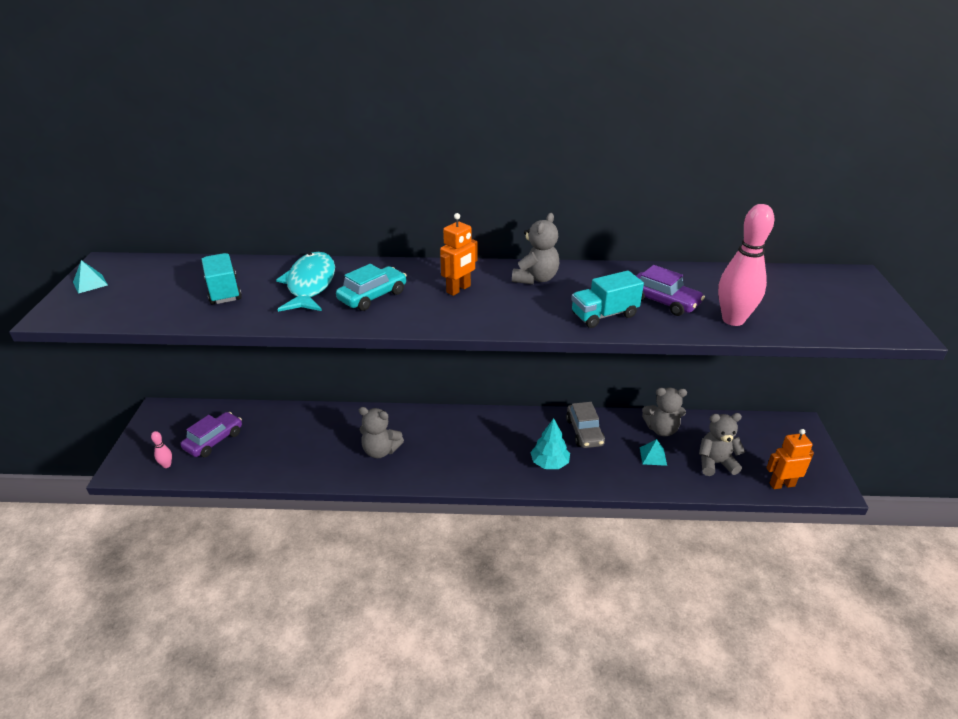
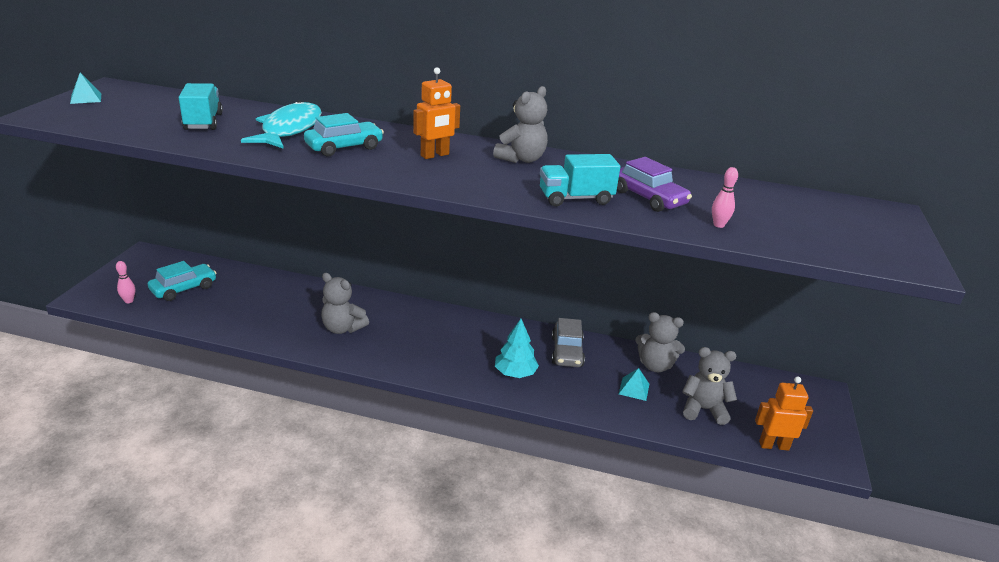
camera: 10 degrees right, 5 degrees down
purple car [181,412,242,457] -> turquoise car [148,261,217,301]
pink bowling pin [718,204,774,326] -> pink bowling pin [712,167,738,228], size x0.44

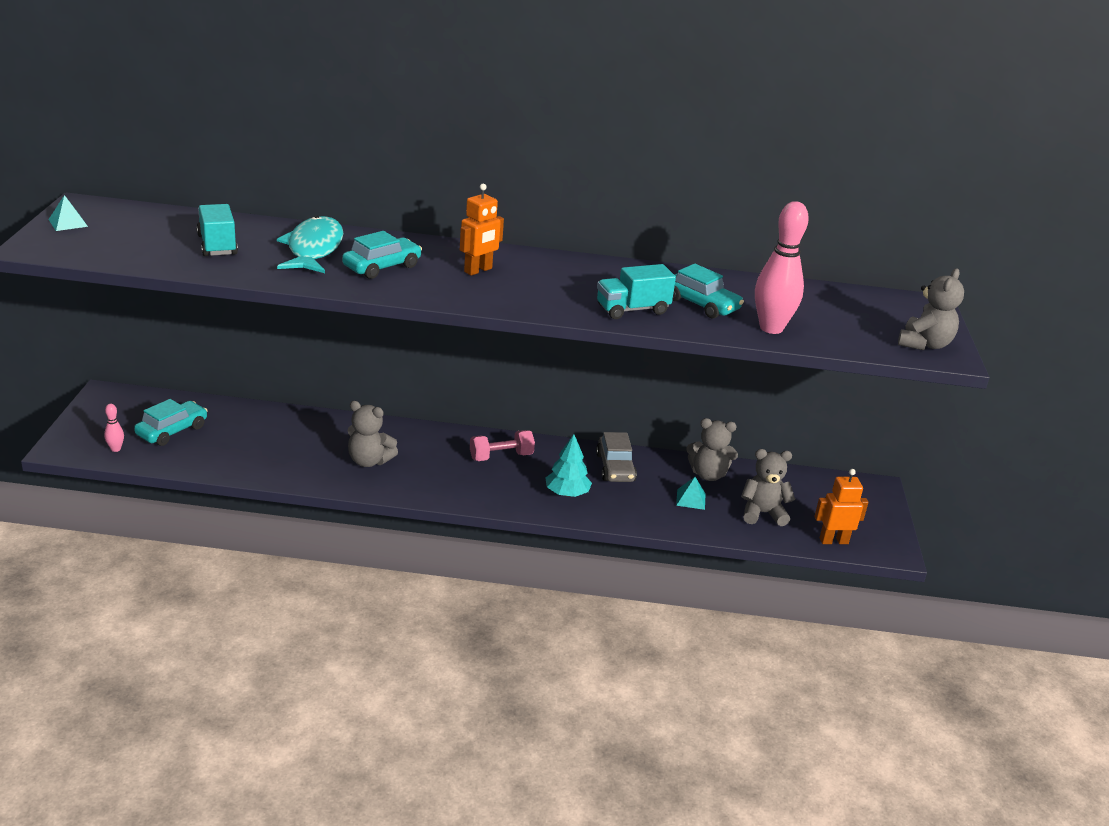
camera: 10 degrees left, 0 degrees up
grey teddy bear [493,86,548,163] -> grey teddy bear moved to [898,268,964,351]
purple car [617,157,692,212] -> turquoise car [672,264,744,319]
pink bowling pin [712,167,738,228] -> pink bowling pin [755,201,809,334], size x2.27
none -> pink dumbbell [470,430,535,461]

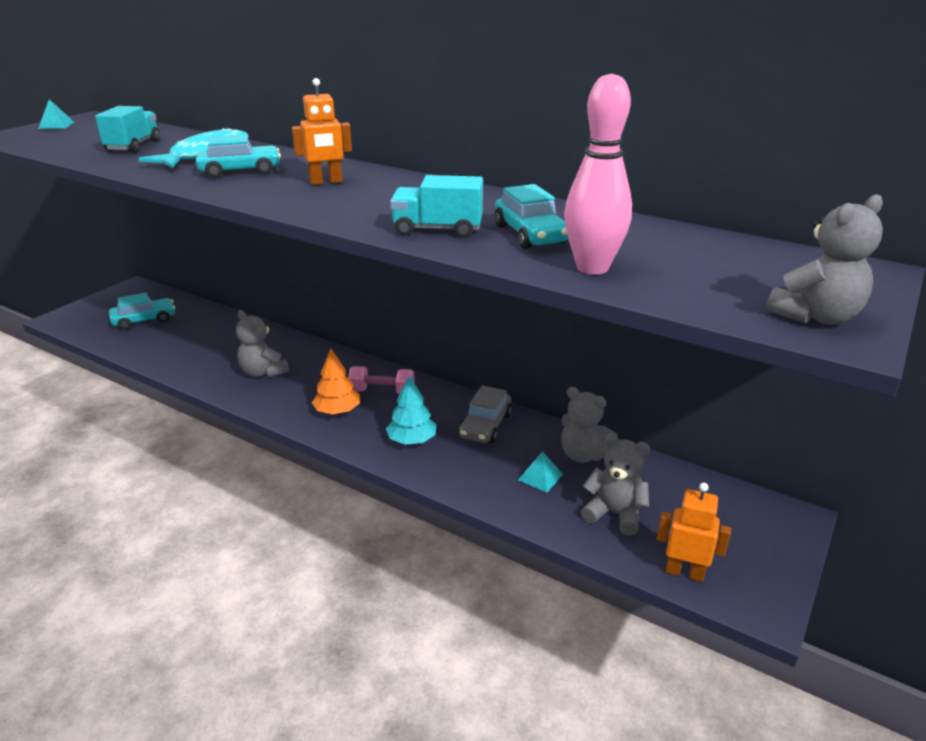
camera: 30 degrees right, 0 degrees up
pink bowling pin [104,404,124,452] -> none
none -> orange tree [312,349,360,414]

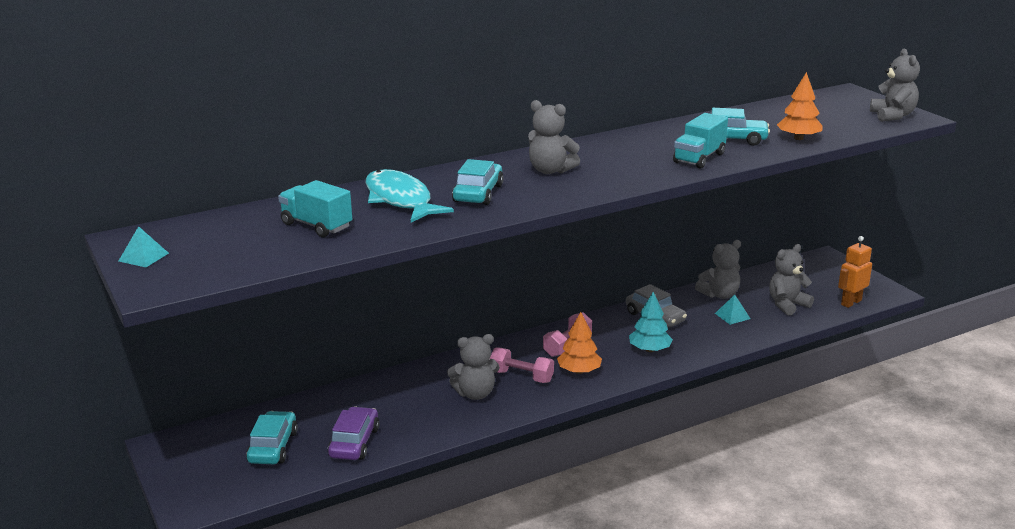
camera: 60 degrees left, 5 degrees down
orange robot [292,78,352,185] -> grey teddy bear [528,100,580,174]
pink bowling pin [564,74,632,275] -> orange tree [777,72,823,140]
none -> purple car [328,406,379,460]
none -> pink dumbbell [490,347,554,383]

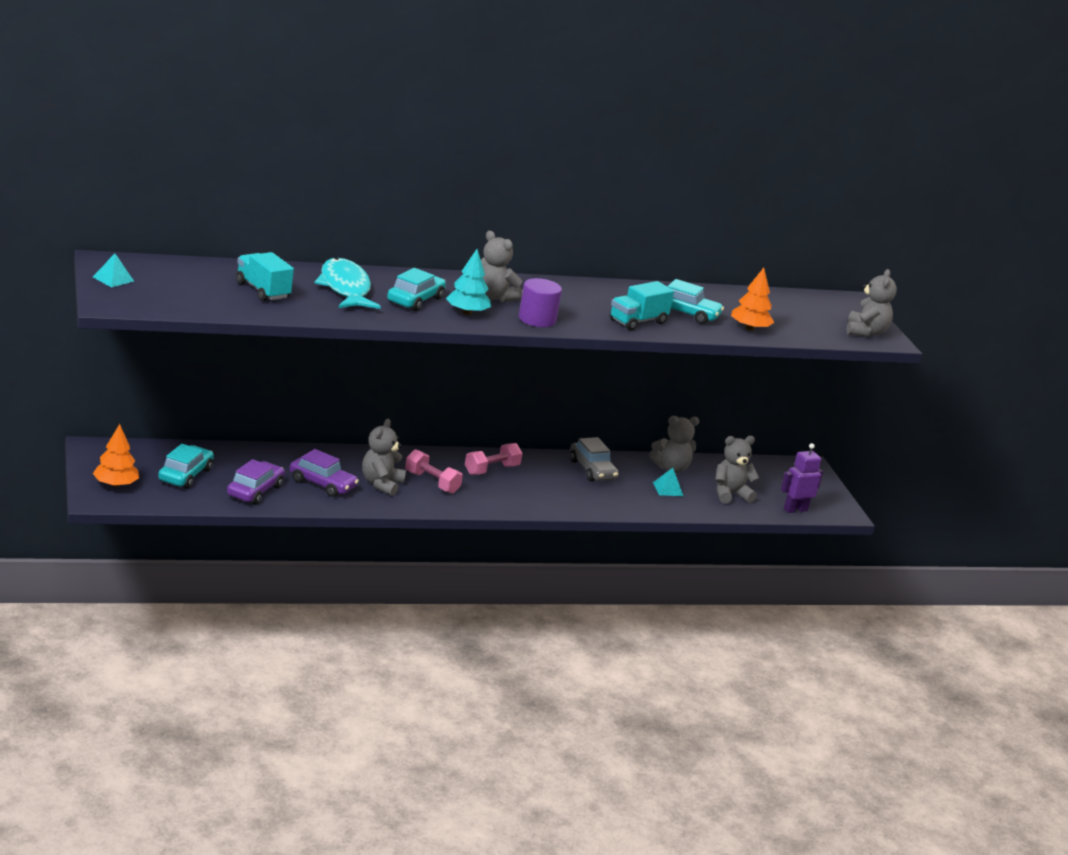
camera: 10 degrees right, 0 degrees up
grey teddy bear [447,334,500,400] -> grey teddy bear turned 105 degrees clockwise [362,419,406,496]
orange tree [557,312,602,374] -> orange tree moved to [93,424,139,487]
turquoise tree [629,292,673,352] -> turquoise tree moved to [446,249,491,315]
orange robot [838,236,872,308] -> purple robot [781,443,823,513]
none -> purple car [290,449,359,497]
none -> purple cylinder [519,278,562,327]

